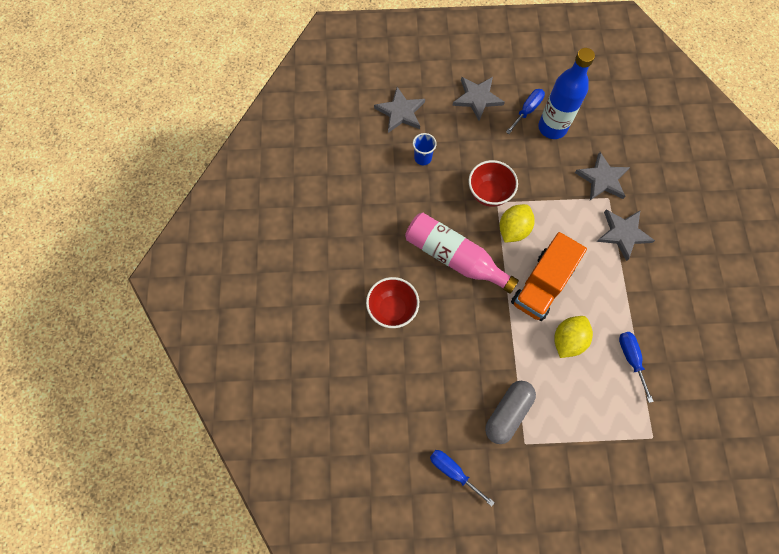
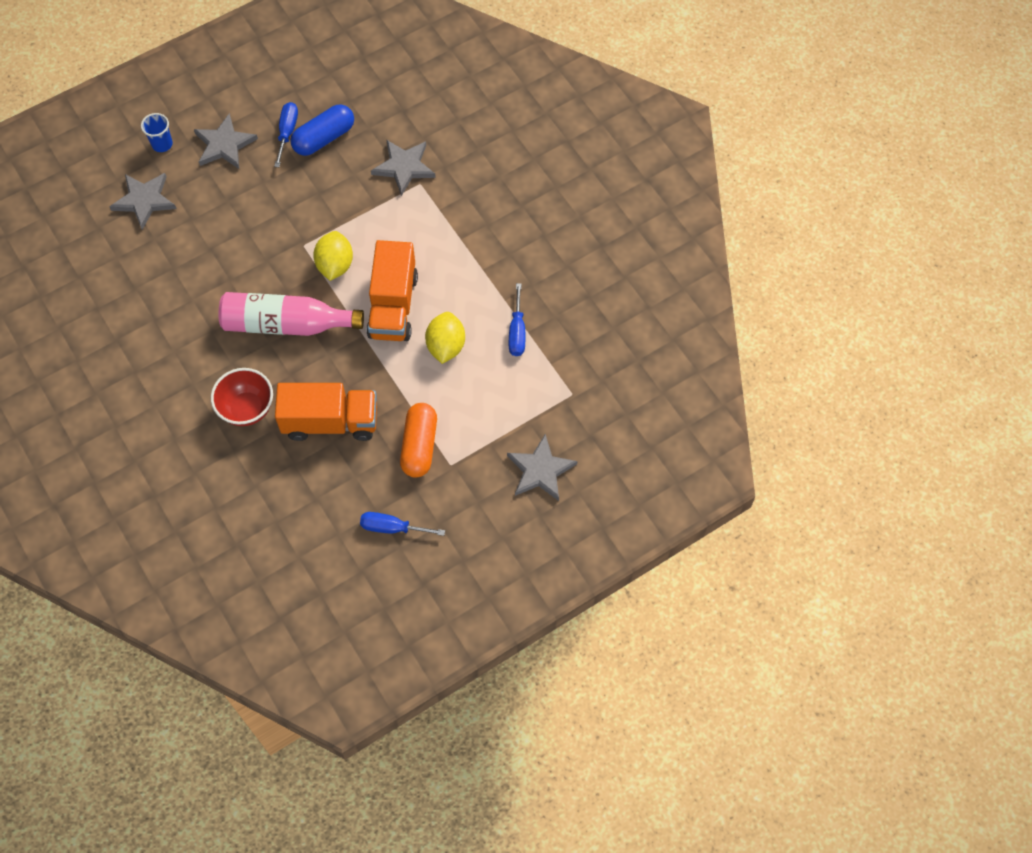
camera: 30 degrees left, 5 degrees down
blue cup [413,133,437,165] -> blue cup moved to [141,113,173,152]
red bowl [469,160,518,207] -> none
grey capsule [485,381,536,444] -> orange capsule [400,403,437,478]
blue bottle [538,48,595,139] -> blue capsule [290,104,354,156]
grey star [597,210,655,261] -> grey star moved to [507,434,578,501]
blue screwdriver [619,332,654,403] -> blue screwdriver turned 135 degrees counterclockwise [509,283,525,356]
none -> orange truck [275,383,377,441]

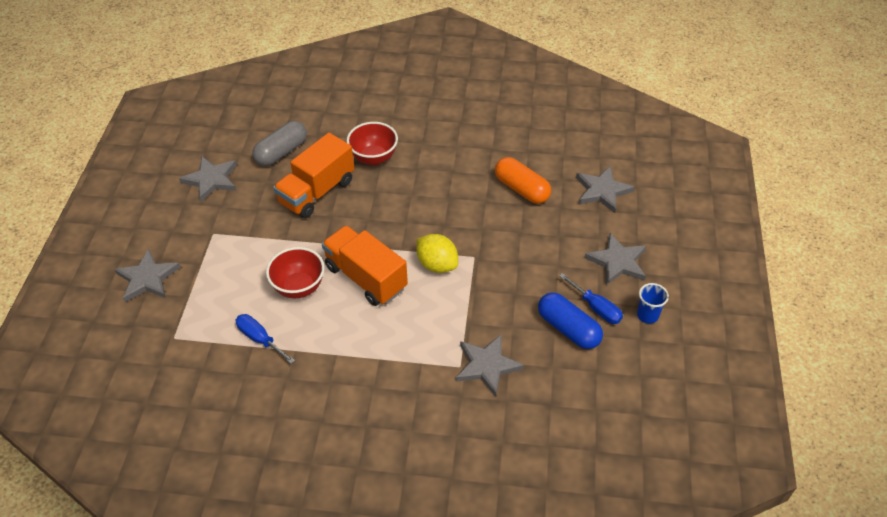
camera: 130 degrees right, 15 degrees down
blue cup [141,113,173,152] -> blue cup moved to [637,283,669,324]
pink bottle [218,292,364,336] -> none
blue capsule [290,104,354,156] -> blue capsule turned 45 degrees counterclockwise [538,292,603,349]
blue screwdriver [360,512,445,536] -> grey star [179,156,237,202]
orange capsule [400,403,437,478] -> orange capsule moved to [495,157,551,204]
yellow lemon [425,312,465,364] -> red bowl [266,247,325,299]
none -> grey capsule [252,121,307,166]

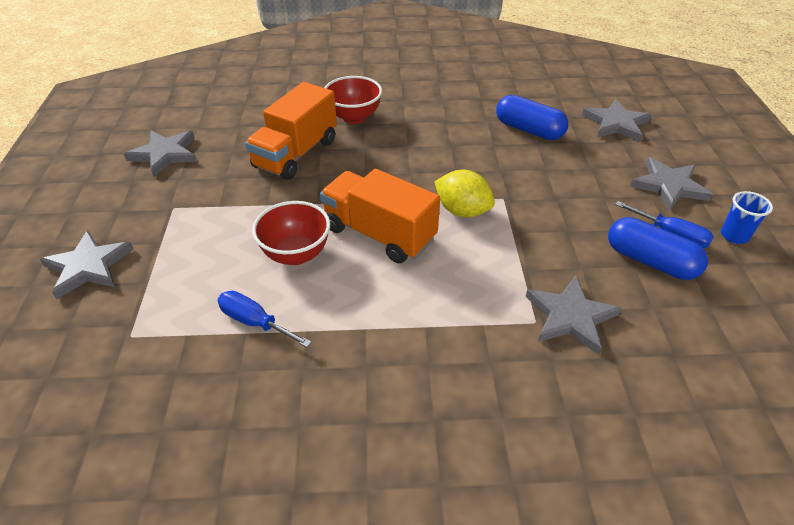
camera: 10 degrees left, 5 degrees down
grey capsule [252,121,307,166] -> none
orange capsule [495,157,551,204] -> blue capsule [496,95,568,140]

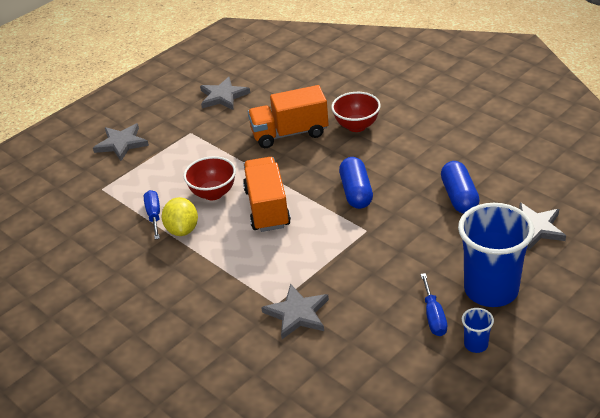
camera: 50 degrees right, 5 degrees down
yellow lemon [435,170,495,217] -> yellow lemon moved to [161,197,198,236]
blue capsule [608,217,708,280] -> blue capsule moved to [339,157,373,209]
grey star [630,157,713,210] -> blue cup [458,203,534,307]

